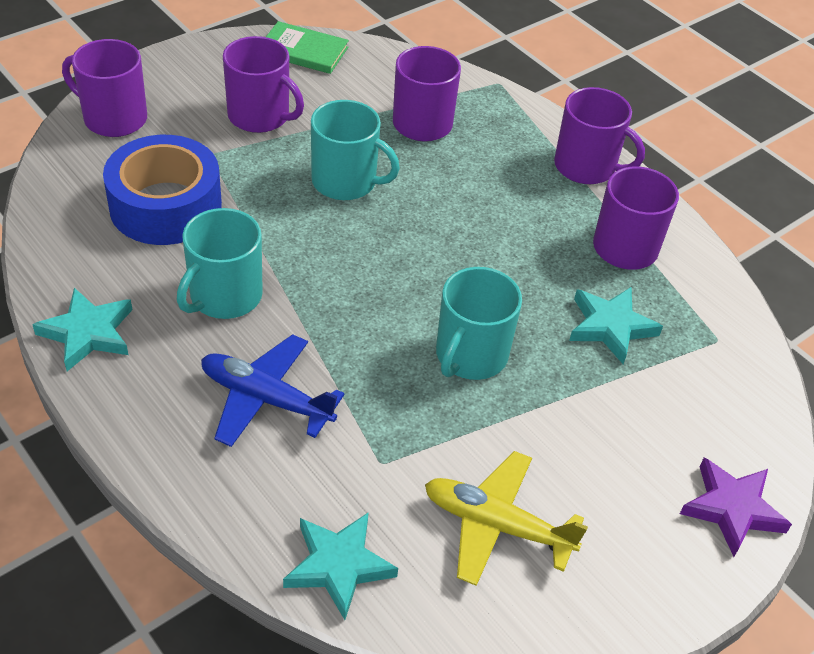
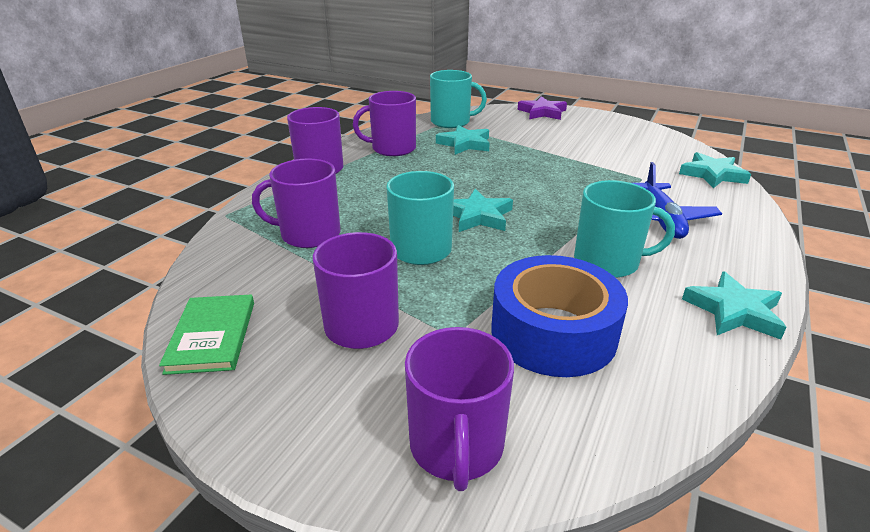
camera: 110 degrees left, 15 degrees down
yellow plane [425,451,588,586] -> none
turquoise mug [436,267,522,380] -> turquoise mug moved to [430,70,487,128]
none -> turquoise star [453,189,513,232]

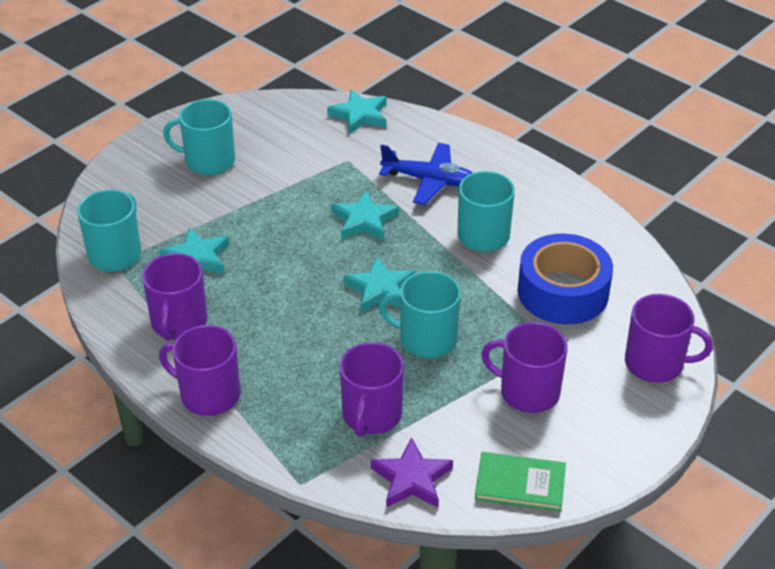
camera: 75 degrees left, 10 degrees up
purple star [518,96,567,120] -> purple star moved to [371,437,453,507]
turquoise star [682,271,787,339] -> turquoise star moved to [331,190,399,241]
none -> turquoise mug [163,99,235,175]

